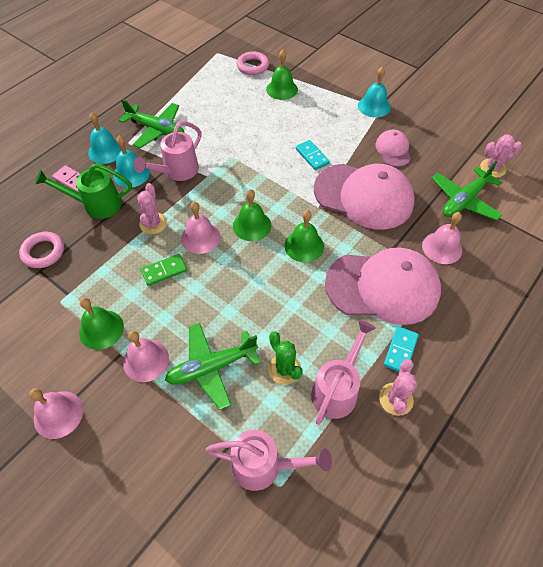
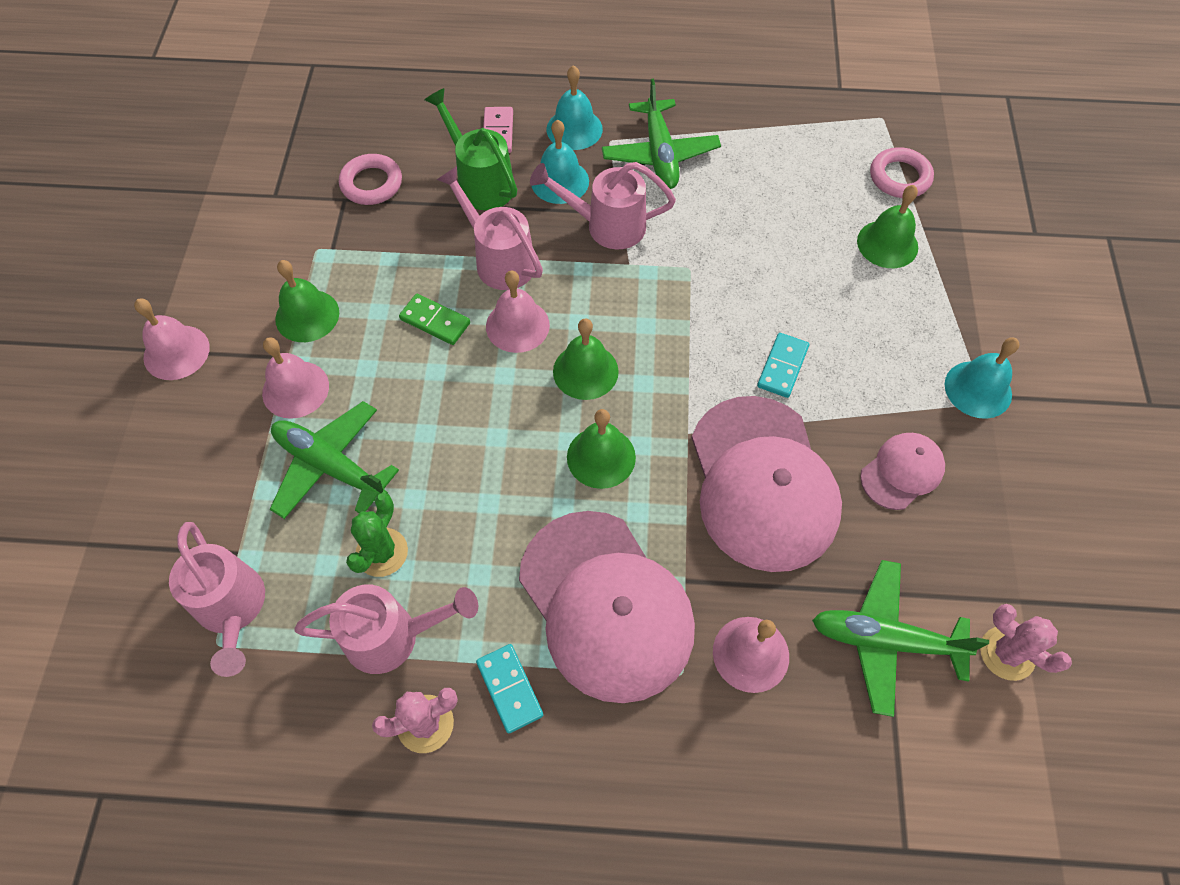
camera: 55 degrees right, 5 degrees up
pink cactus [137,183,167,234] -> pink watering can [436,166,543,290]
turquoise domino [384,326,419,372] -> turquoise domino turned 75 degrees clockwise [476,644,543,733]

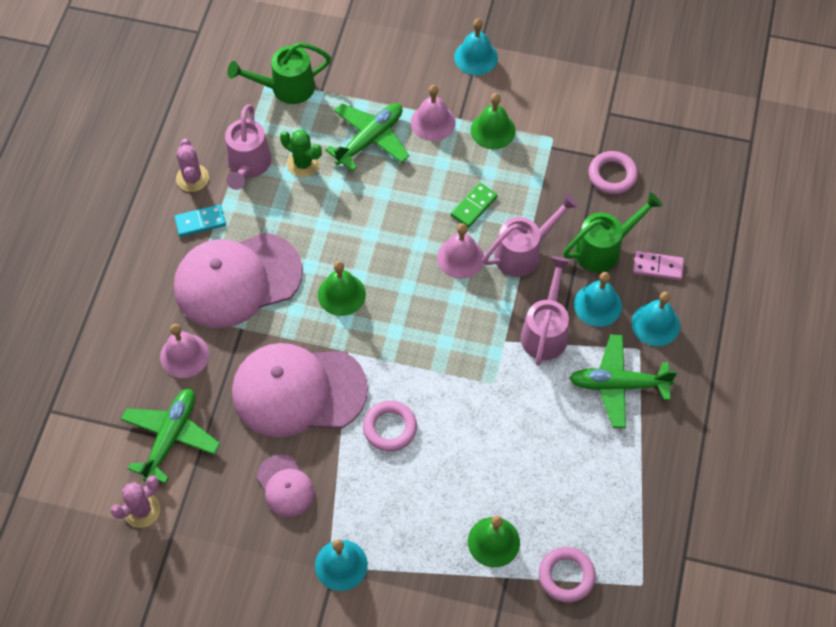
camera: 100 degrees right, 0 degrees up
pink bell [134,298,210,380] -> turquoise bell [454,19,498,75]
pink watering can [169,522,265,677] -> green watering can [227,42,331,104]
green bell [553,318,619,400] -> none
turquoise domino [757,333,809,398] -> pink ring [363,401,417,452]

